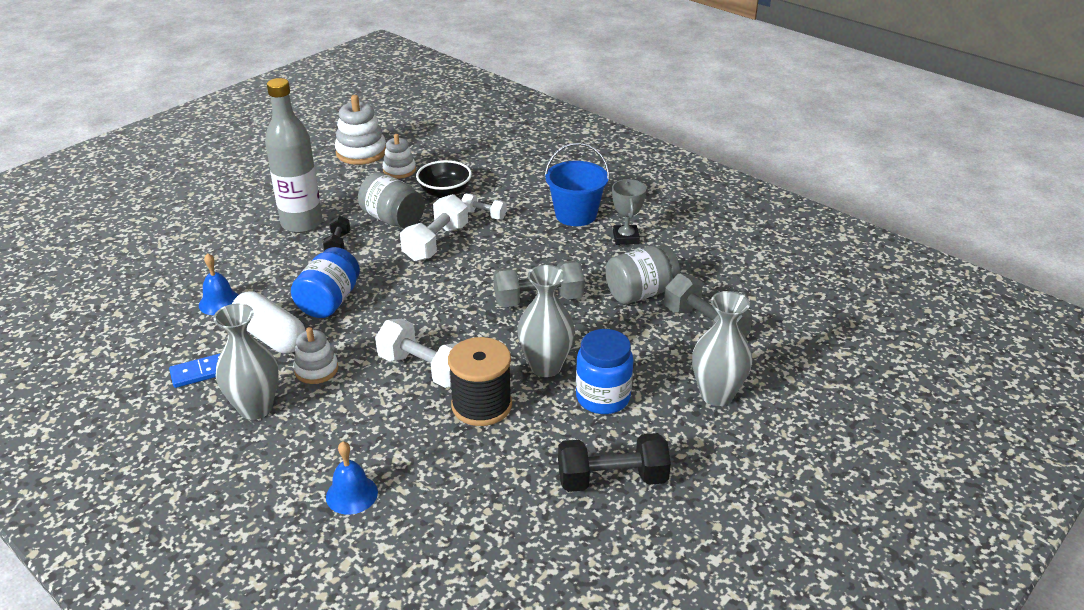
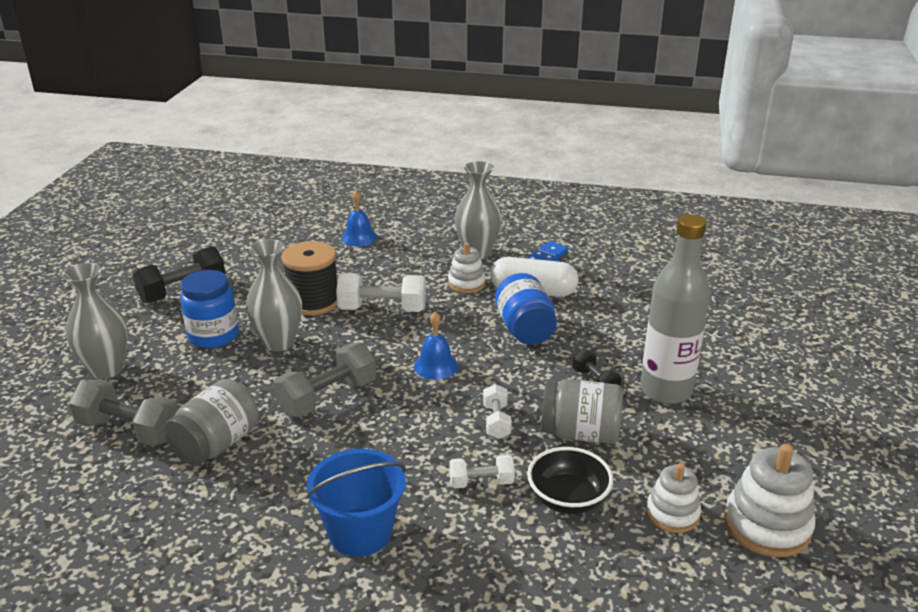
camera: 150 degrees right, 5 degrees down
blue bell [199,253,238,315] -> blue bell moved to [414,312,458,380]
white dumbbell [400,194,468,262] -> white dumbbell [483,384,512,439], size x0.57
grey trophy [612,179,646,245] -> none

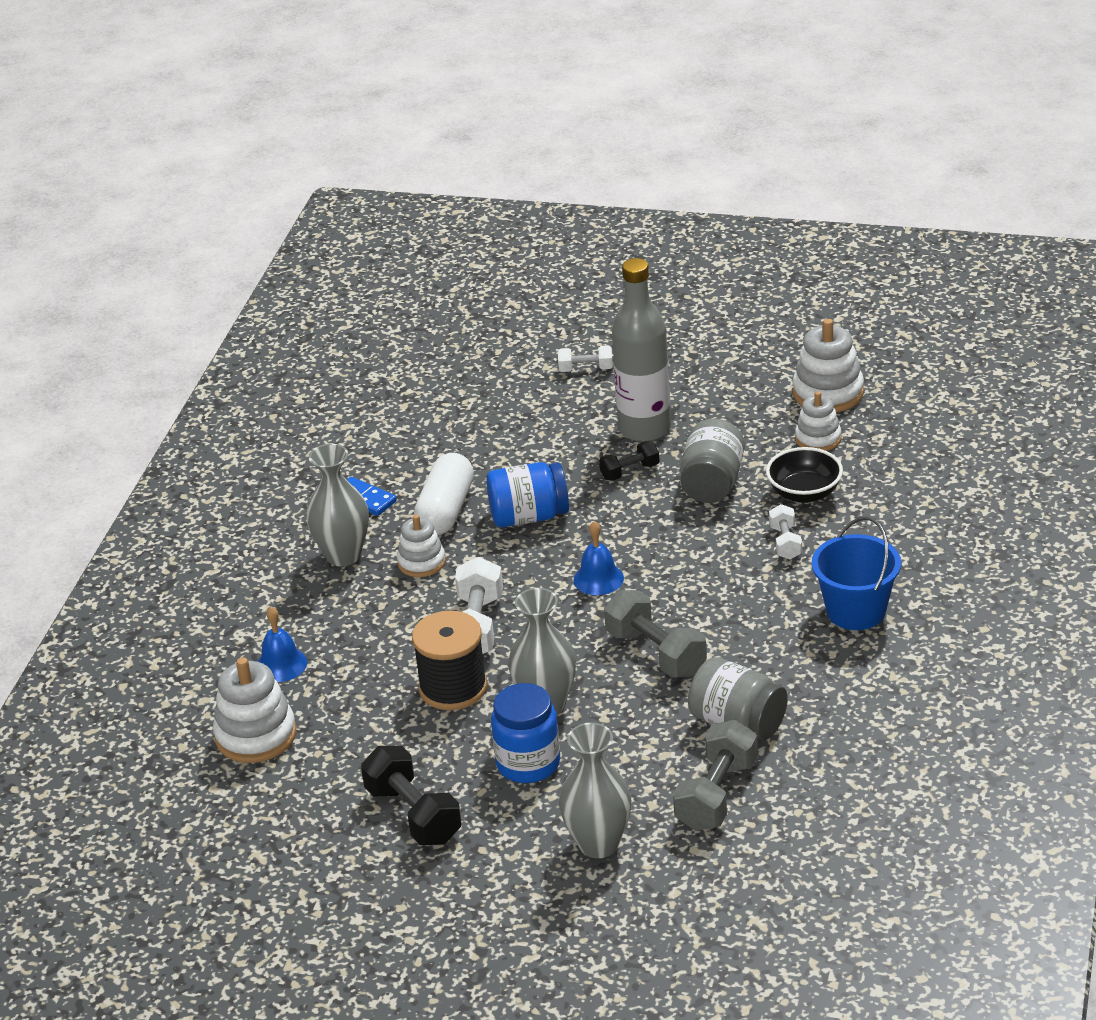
camera: 85 degrees left, 5 degrees up
white dumbbell [483,384,512,439] -> white dumbbell moved to [558,346,613,372]
none -> white stacking toy [213,657,297,763]

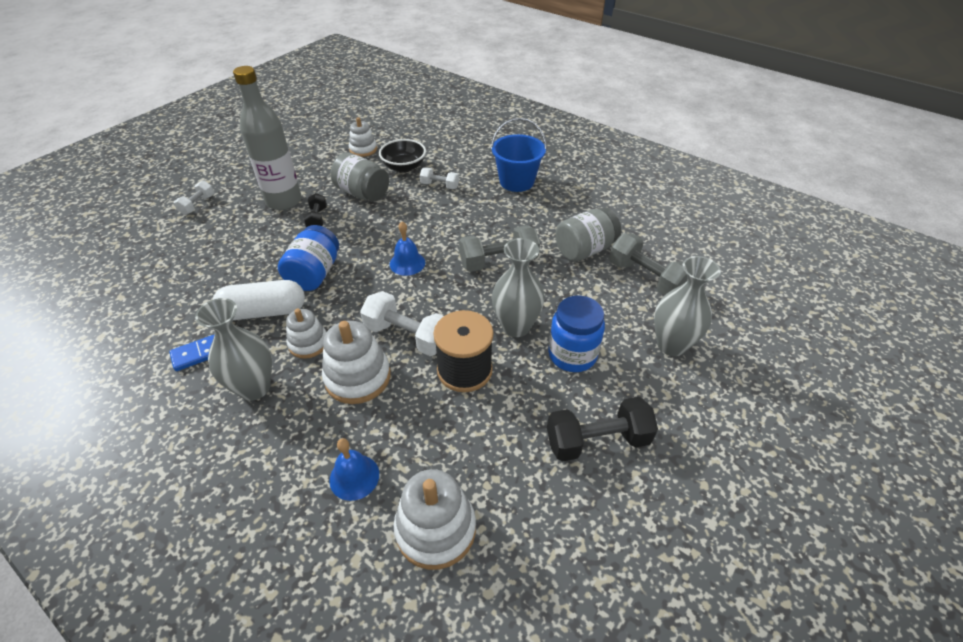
camera: 70 degrees left, 10 degrees up
white capsule [414,453,474,535] -> white capsule turned 45 degrees counterclockwise [213,280,305,320]
white stacking toy [792,319,864,412] -> white stacking toy moved to [322,321,390,404]

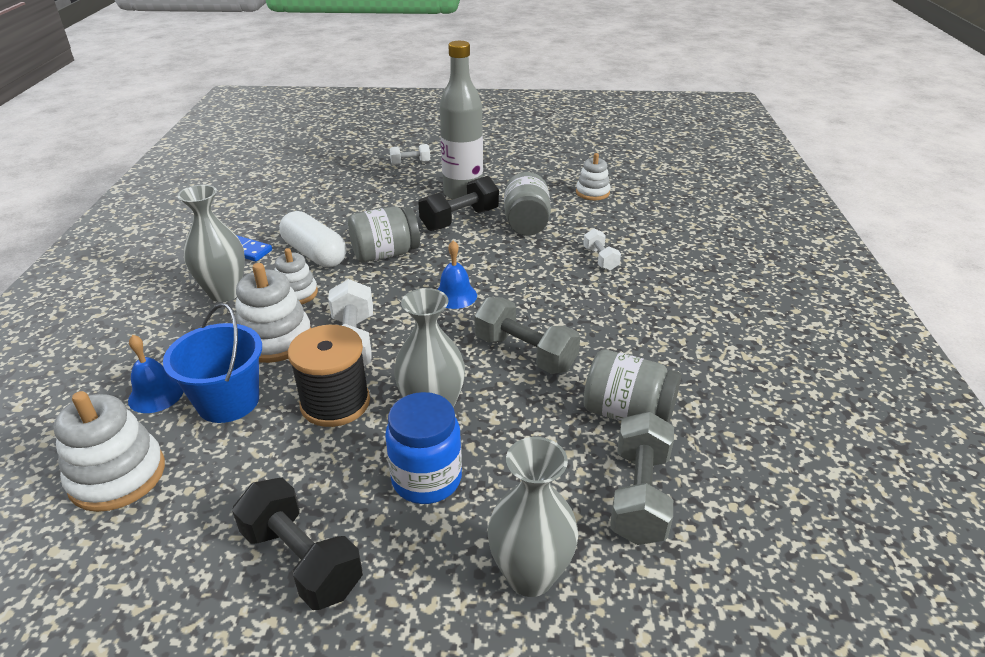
camera: 55 degrees right, 10 degrees down
blue jar [278,225,339,291] -> grey jar [348,206,420,262]
black dumbbell [303,193,327,227] -> black dumbbell [418,176,499,231], size x1.76
black bowl [379,139,426,173] -> none
blue bucket [491,118,547,192] -> blue bucket moved to [163,303,262,423]

